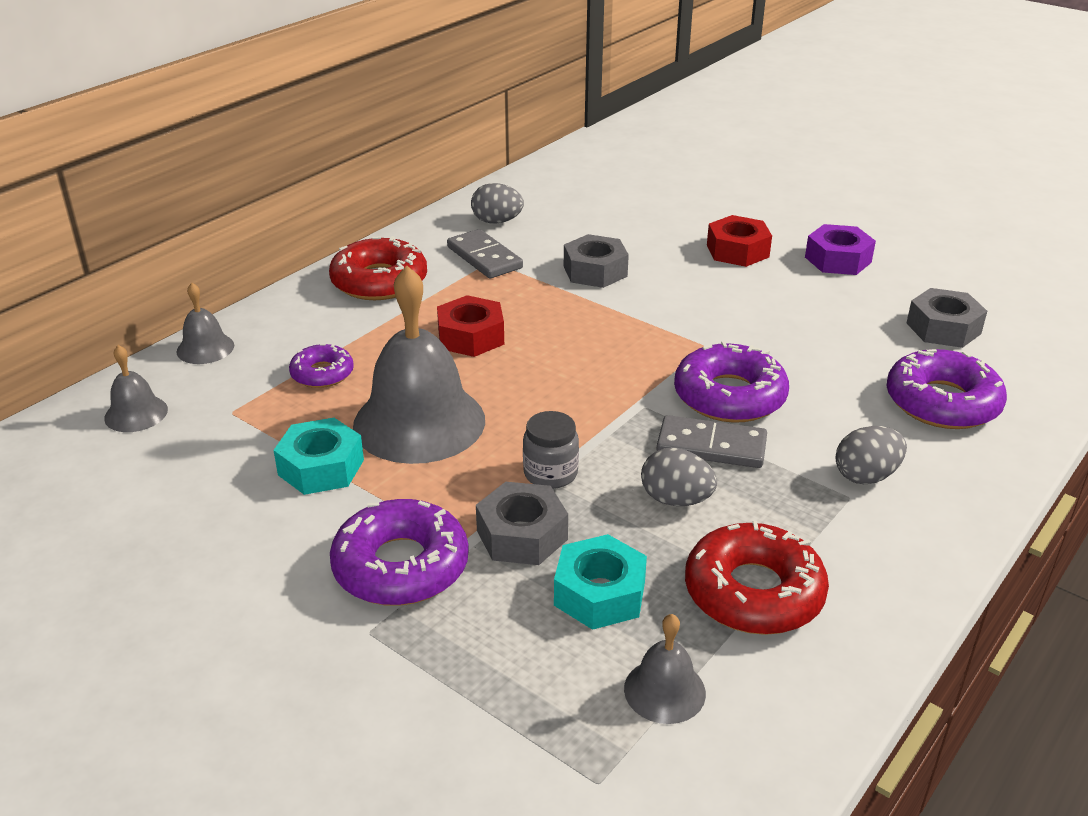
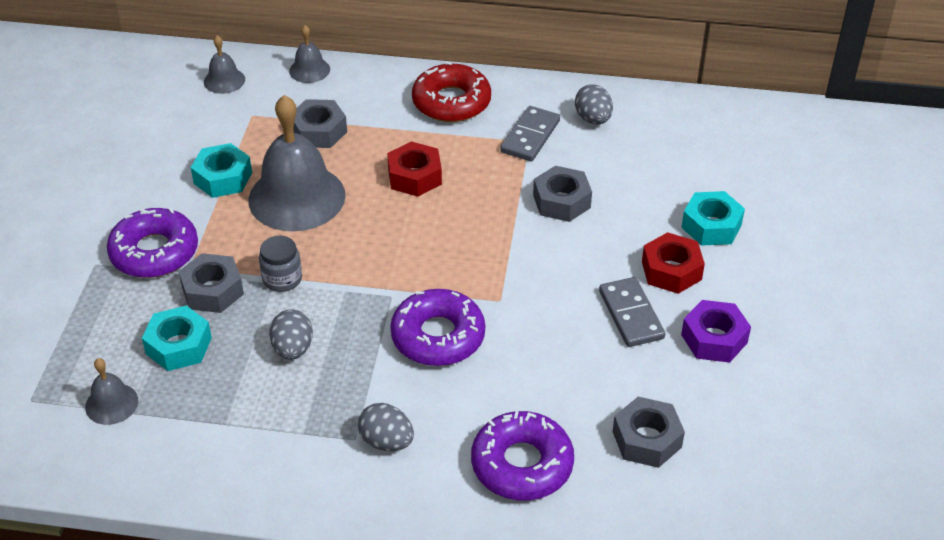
camera: 60 degrees right, 10 degrees up
purple donut [289,344,354,388] -> grey nut [293,99,347,148]
grey domino [657,415,767,468] -> grey domino moved to [599,277,665,347]
red donut [685,521,829,635] -> none
none -> turquoise nut [681,191,745,246]

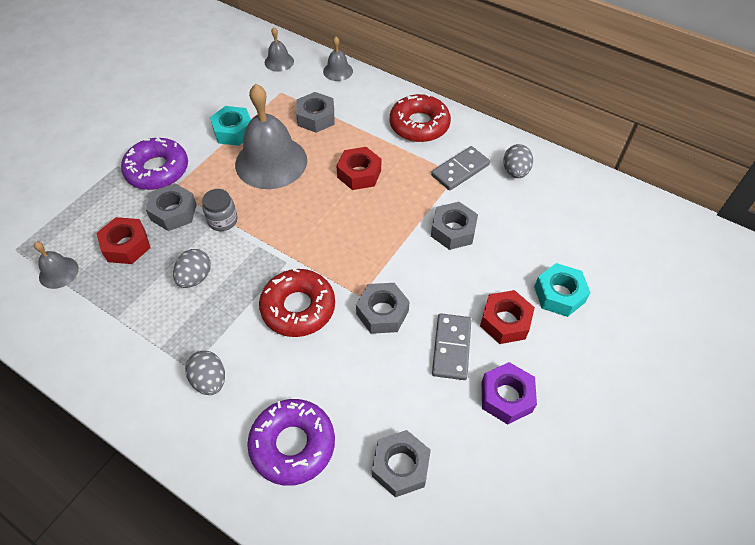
camera: 25 degrees right, 10 degrees up
turquoise nut [142,306,212,371] -> red nut [97,217,150,264]
purple donut [390,289,485,366] -> red donut [259,269,335,337]
none -> grey nut [356,283,410,334]

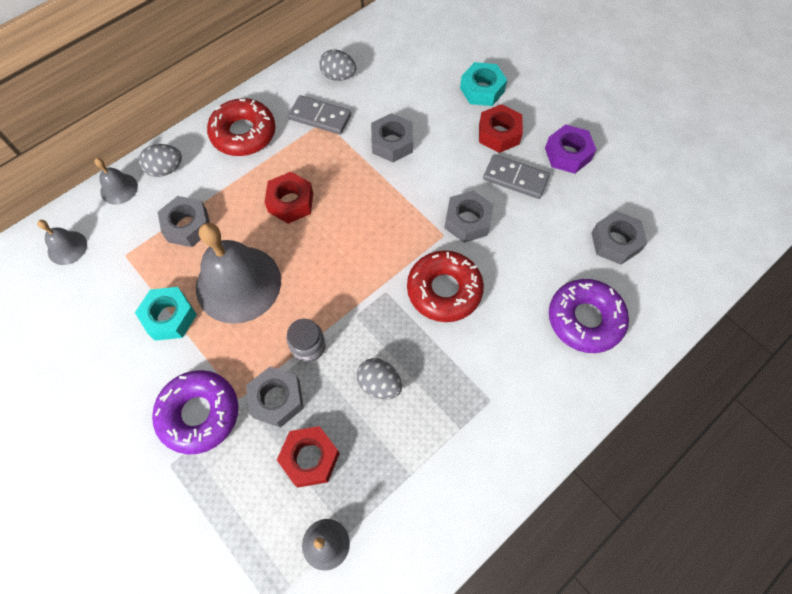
camera: 75 degrees left, 10 degrees up
grey egg [185,351,225,395] -> grey egg moved to [139,144,182,177]
grey domino [431,146,490,191] -> grey domino turned 45 degrees counterclockwise [288,95,351,135]

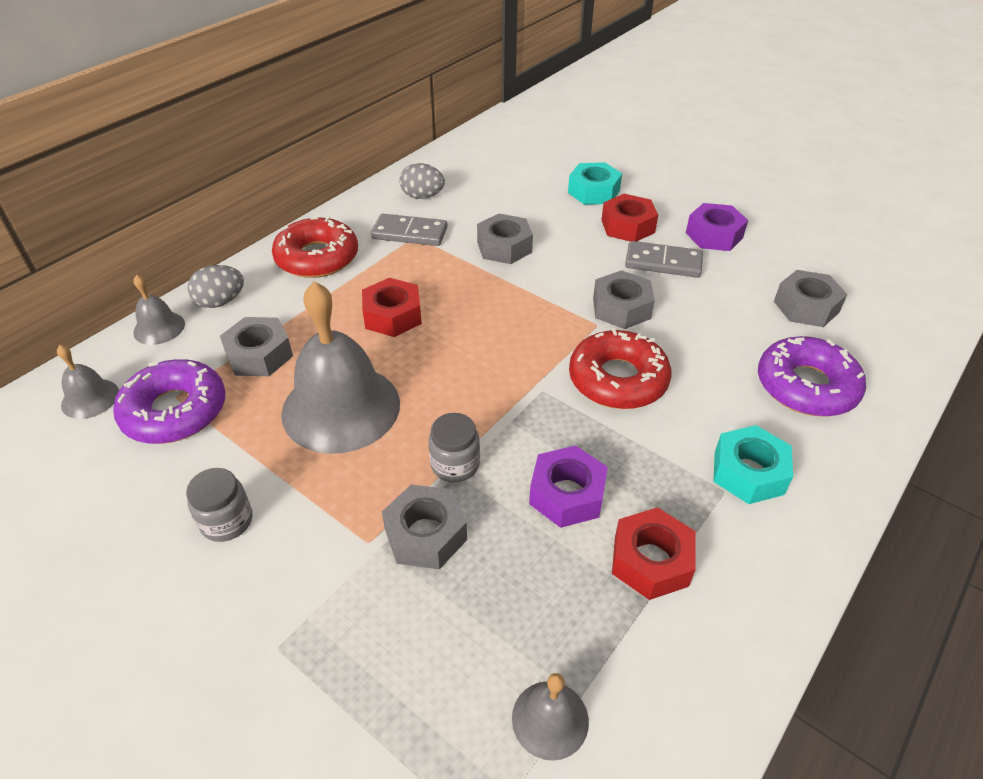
camera: 10 degrees left, 20 degrees down
turquoise nut [135,287,197,341] -> turquoise nut moved to [714,425,793,504]
purple donut [152,370,239,454] -> purple donut moved to [113,359,226,444]
red nut [277,426,340,487] -> red nut moved to [612,507,696,600]
grey egg [356,358,402,399] -> purple nut [529,445,608,528]
none -> grey jar [186,468,252,542]

